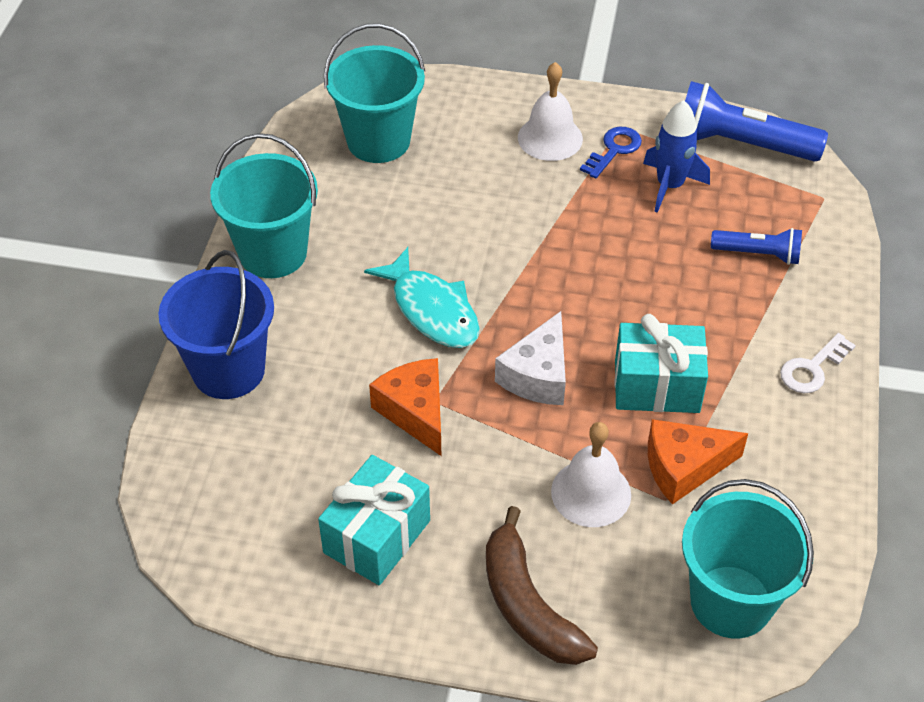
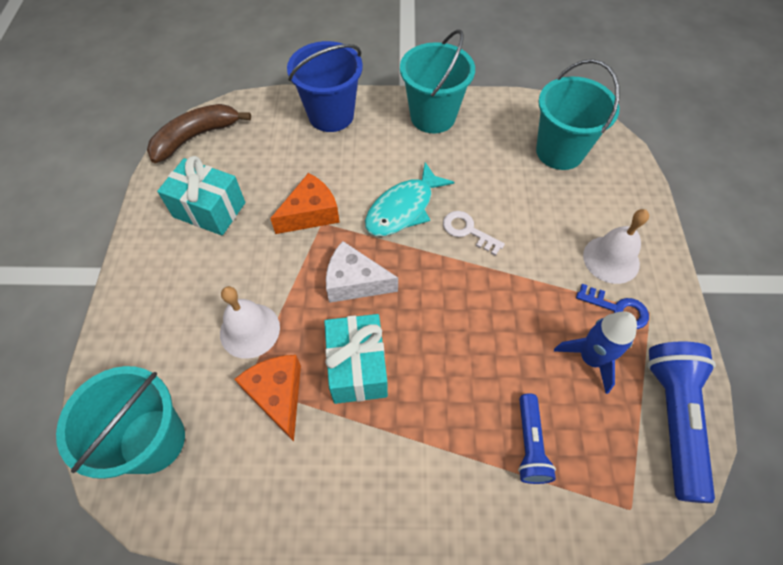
camera: 80 degrees right, 10 degrees up
brown banana [486,506,598,665] -> brown banana moved to [147,104,251,163]
white key [780,333,856,393] -> white key moved to [443,211,505,256]

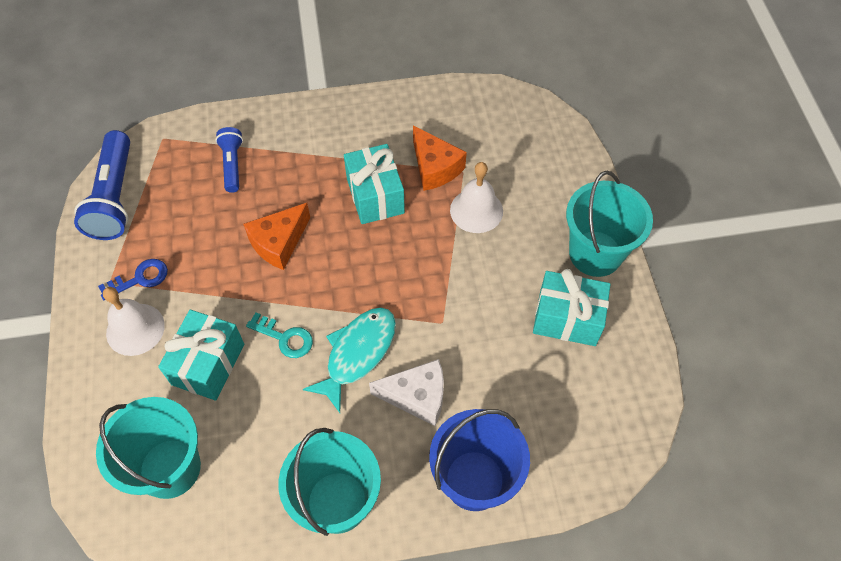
camera: 170 degrees right, 0 degrees up
turquoise bucket [56,366,185,479] -> turquoise bucket moved to [566,171,653,277]
brown banana [147,104,251,163] -> none
orange cheese [270,173,340,234] -> orange cheese moved to [243,203,310,270]
white cheese [326,241,398,303] -> white cheese moved to [369,359,444,426]
white key [443,211,505,256] -> turquoise key [246,312,313,358]
blue rocket [554,311,637,394] -> none
blue key [576,284,649,329] -> blue key turned 135 degrees clockwise [98,259,168,300]
none -> turquoise gift [158,310,244,400]

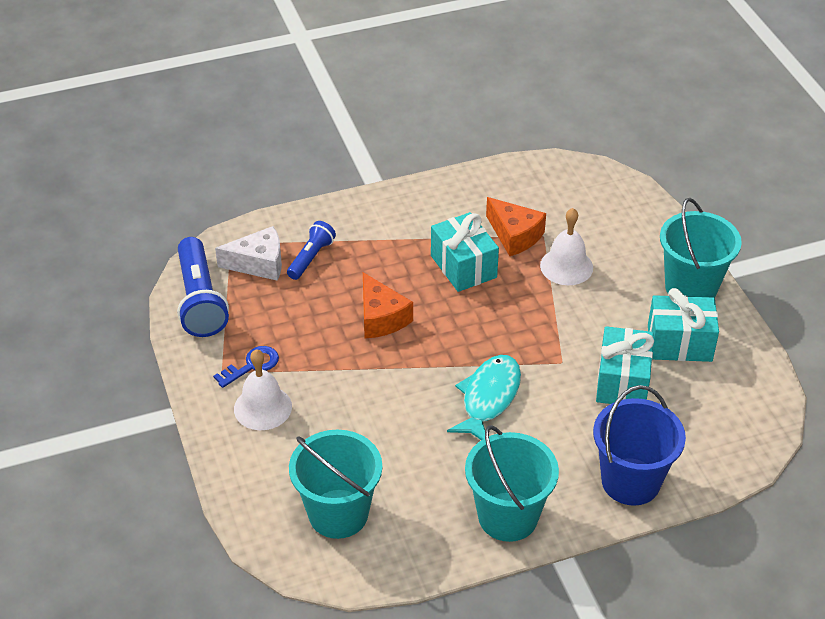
camera: 10 degrees left, 15 degrees down
turquoise gift [158,310,244,400] -> turquoise gift moved to [596,326,654,404]
blue flashlight [215,127,243,193] -> blue flashlight turned 45 degrees clockwise [287,221,336,280]
orange cheese [243,203,310,270] -> orange cheese turned 60 degrees counterclockwise [363,272,413,338]
turquoise key [246,312,313,358] -> none
white cheese [369,359,444,426] -> white cheese moved to [215,226,282,281]

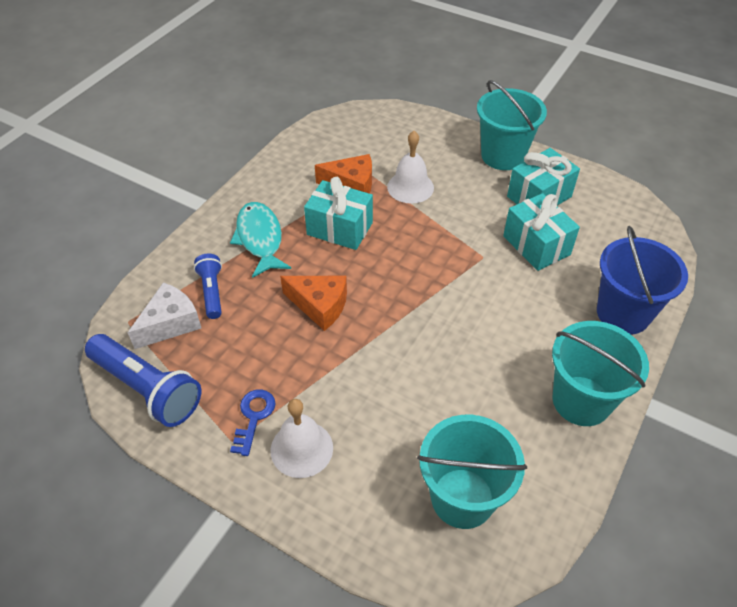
camera: 40 degrees left, 5 degrees up
turquoise fish [447,355,521,440] -> turquoise fish moved to [230,202,291,278]

